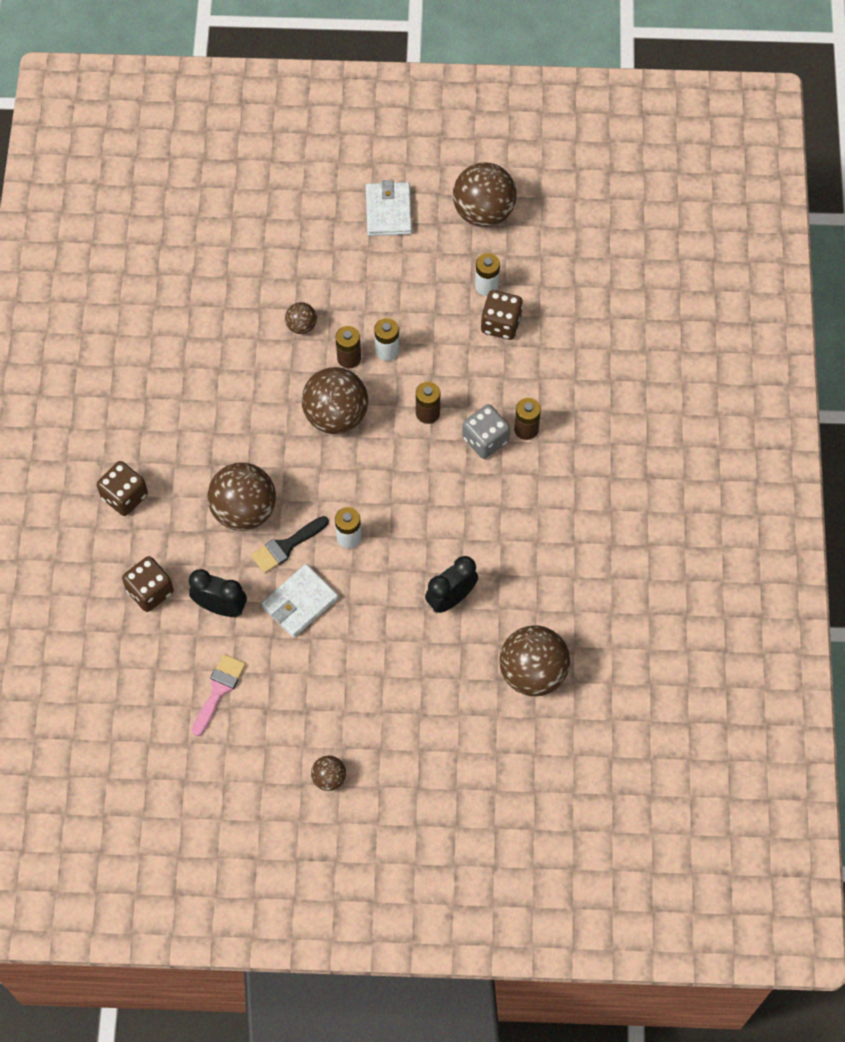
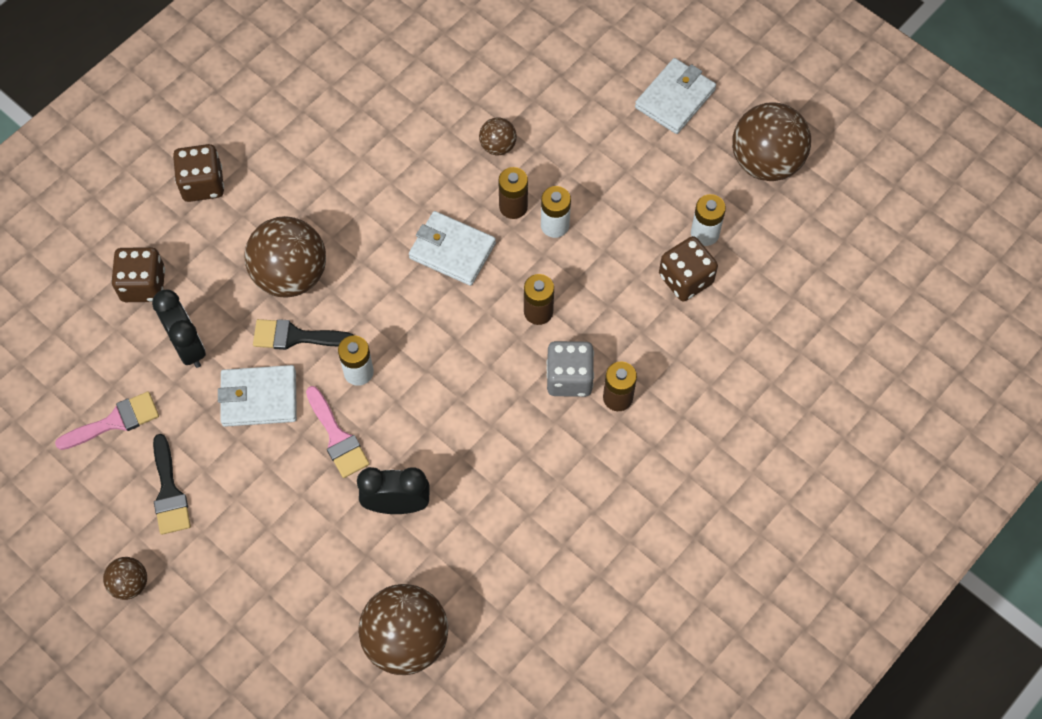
camera: 40 degrees right, 0 degrees up
brown ball [301,367,368,434] -> white wallet [409,211,496,286]
none -> black brush [153,434,191,535]
none -> pink brush [306,386,370,478]

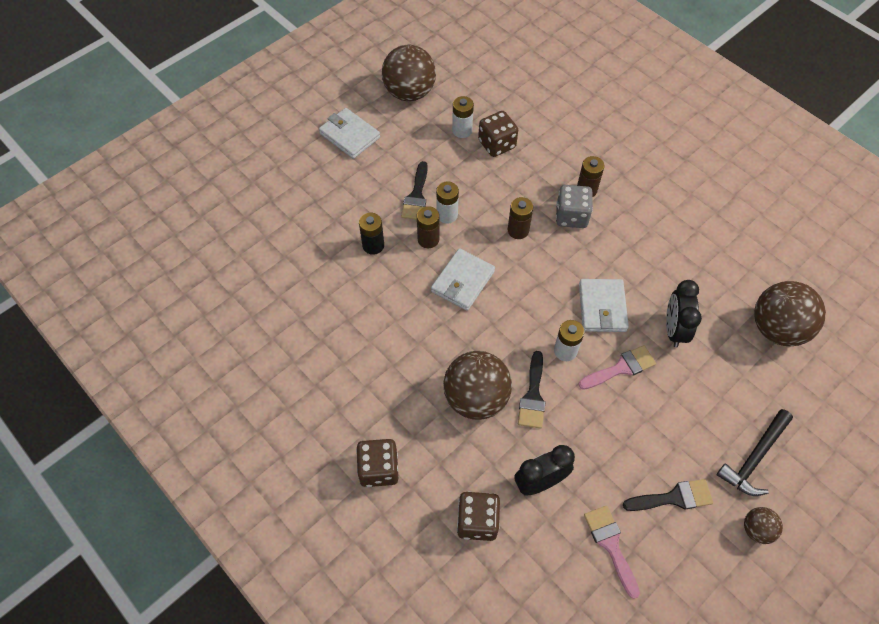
camera: 85 degrees left, 5 degrees down
white wallet [218,365,297,427] -> white wallet moved to [579,279,629,332]
brown ball [479,117,517,156] -> black battery [359,213,384,255]
none -> black brush [401,161,428,220]
none -> black hammer [716,409,793,496]

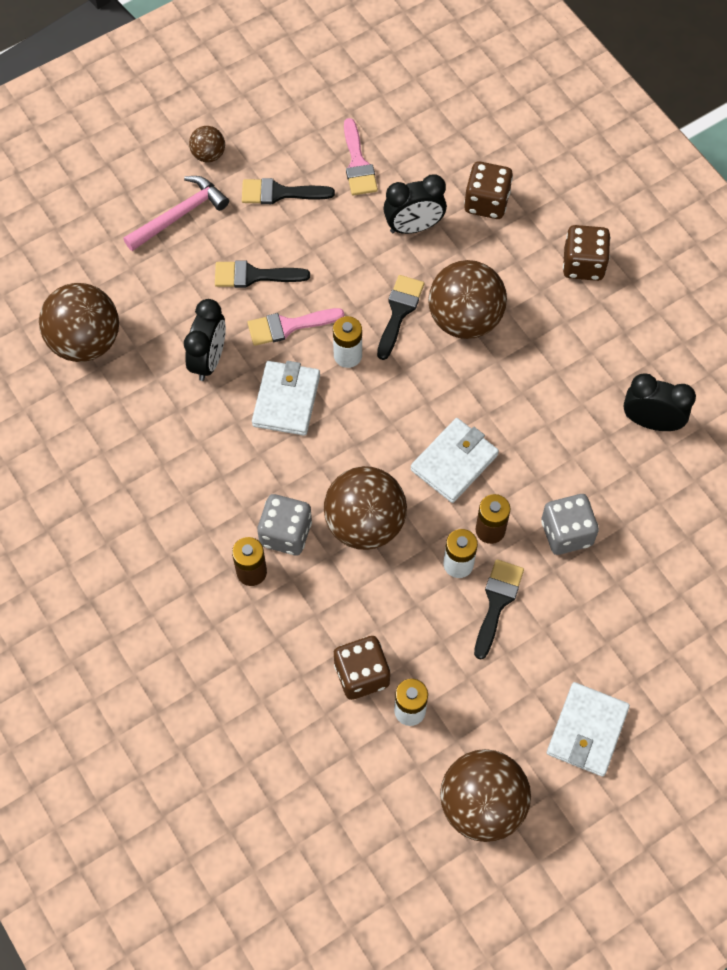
camera: 170 degrees left, 5 degrees up
white wallet [319,108,380,159] -> white wallet turned 60 degrees clockwise [547,682,630,777]
black battery [359,213,384,255] -> grey dice [541,494,599,555]
brown battery [508,197,533,239] -> brown ball [324,466,407,550]
black hammer [716,409,793,496] -> pink hammer [123,176,229,251]
none -> black brush [215,261,310,288]
none -> black clock [623,373,696,431]

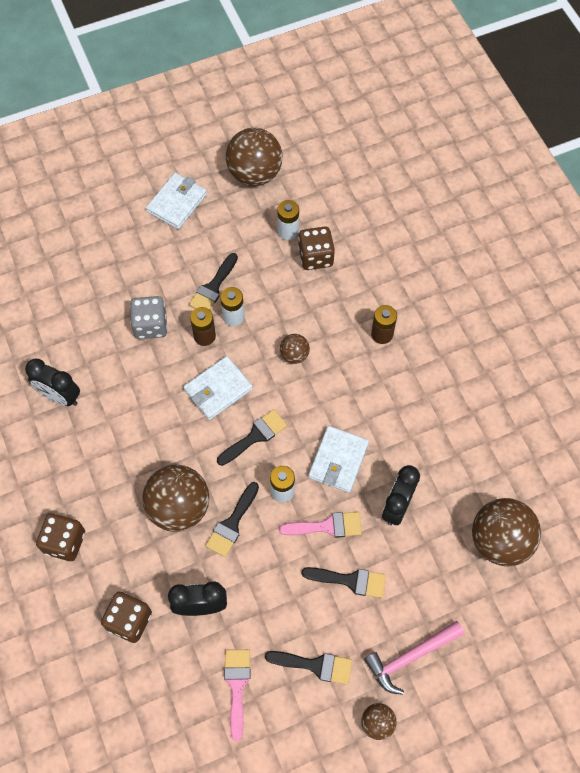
camera: 170 degrees left, 0 degrees up
grey dice [257,494,312,555] -> none
brown ball [324,466,407,550] -> brown ball [280,334,310,364], size x0.49
none -> black brush [217,409,287,466]

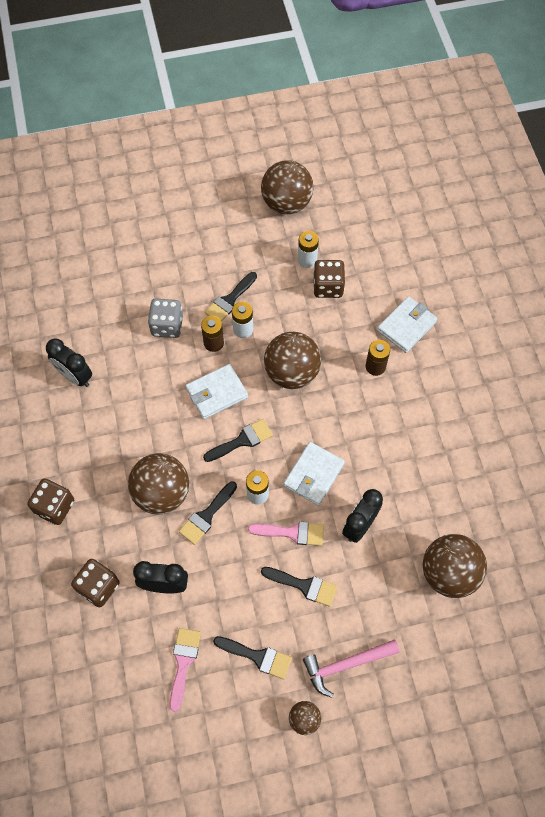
camera: 10 degrees right, 0 degrees up
white wallet [146,173,207,229] -> white wallet moved to [377,296,438,353]
brown ball [280,334,310,364] -> brown ball [264,332,321,389], size x2.04

